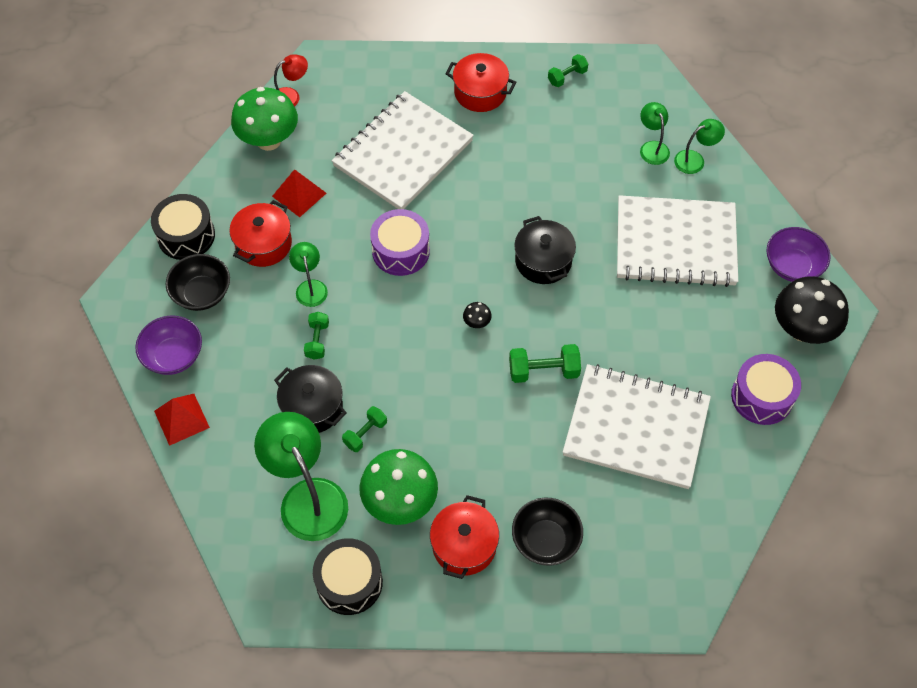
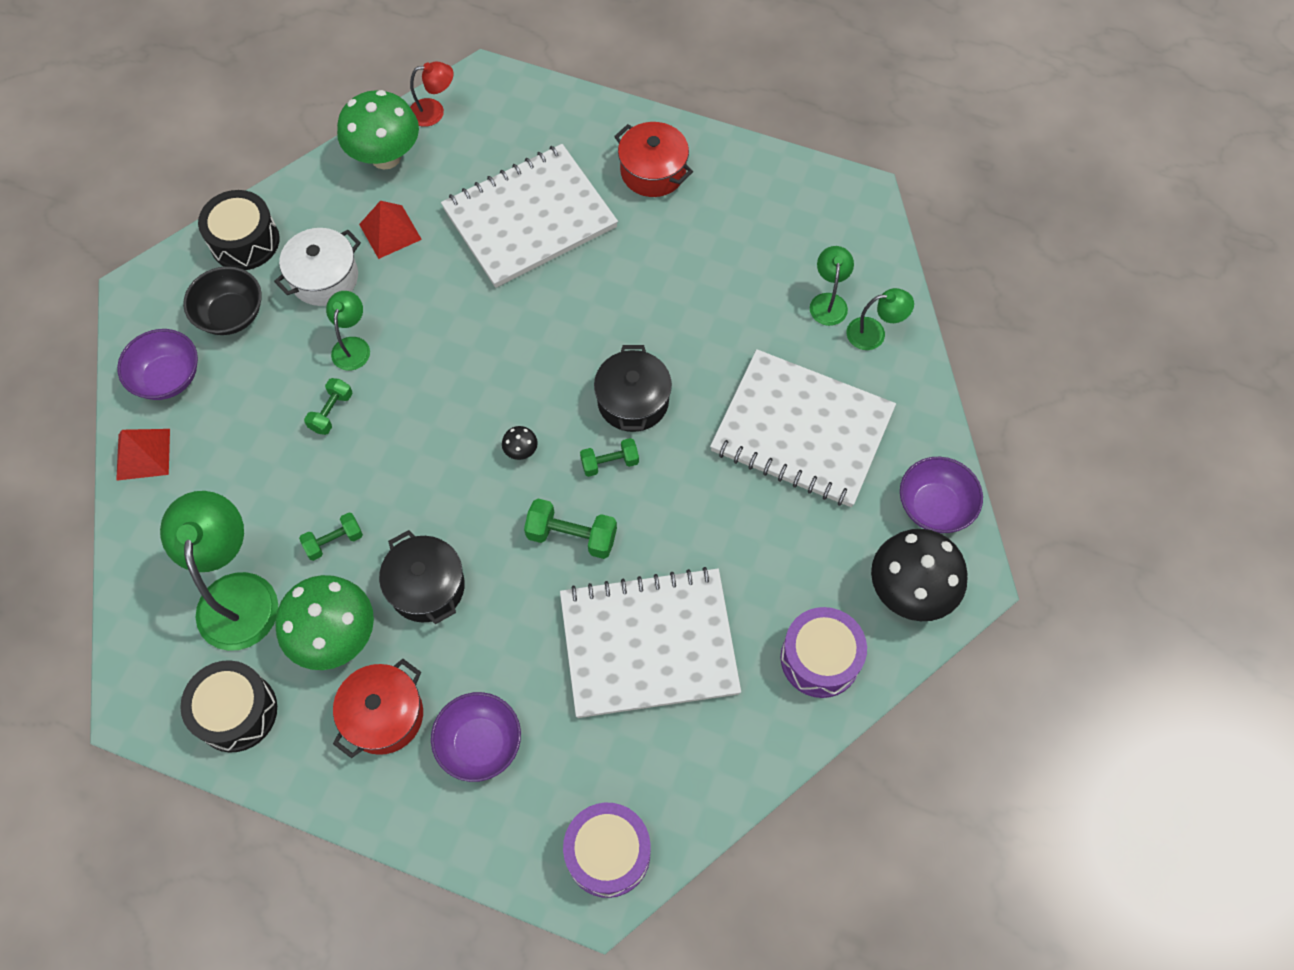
camera: 20 degrees right, 5 degrees up
red pot [229,200,292,267] -> white pot [274,228,361,306]
black pot [274,365,347,433] -> black pot moved to [379,530,465,624]
purple drum [370,209,430,276] -> purple drum moved to [563,803,651,898]
black bowl [512,498,583,565] -> purple bowl [431,692,521,782]
green dumbbell [548,54,588,87] -> green dumbbell moved to [580,438,639,477]
white notebook [563,364,711,489] -> white notebook turned 45 degrees counterclockwise [560,567,741,718]

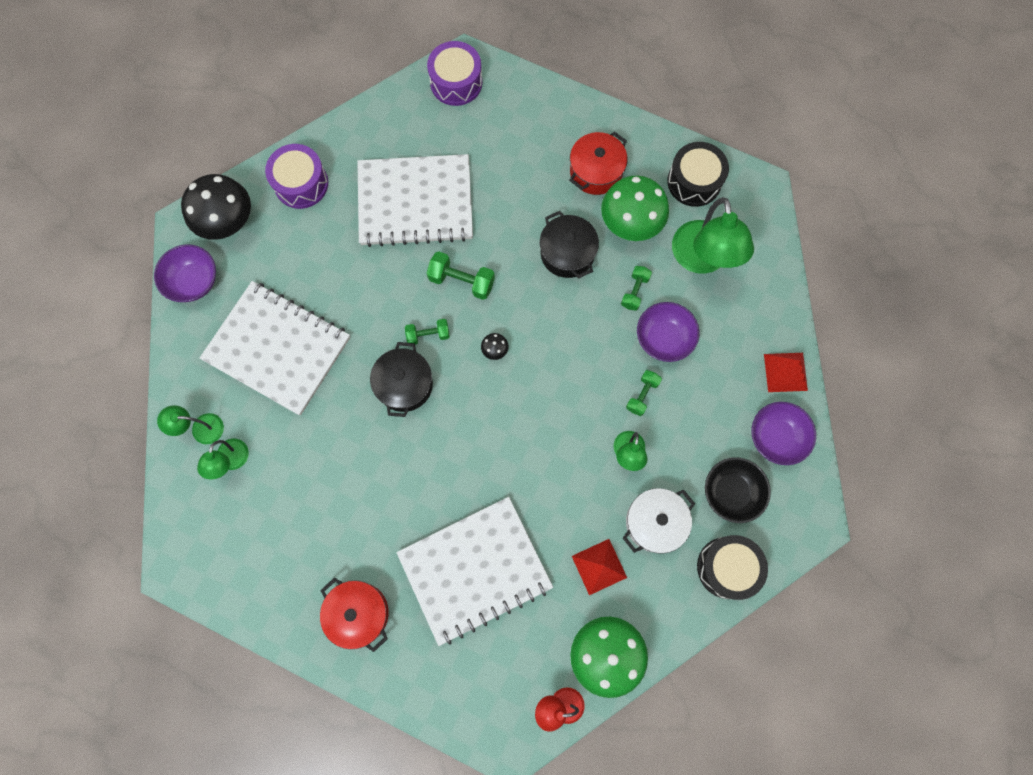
camera: 175 degrees left, 10 degrees up
green dumbbell [299,513,363,561] -> green dumbbell turned 45 degrees counterclockwise [621,266,652,311]
purple bowl [431,692,521,782] -> purple bowl moved to [637,302,700,362]

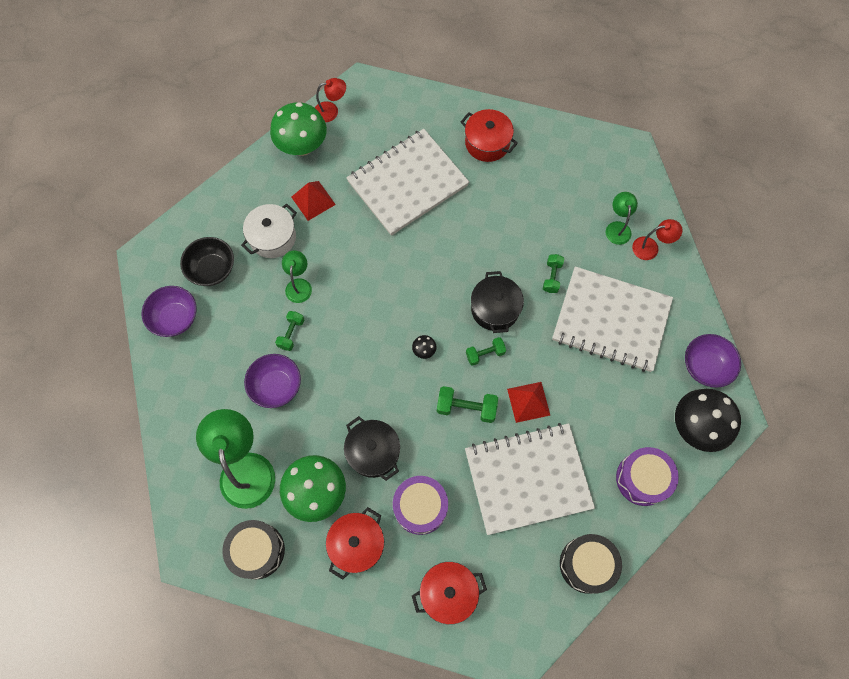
camera: 170 degrees right, 5 degrees down
green lamp [157,405,224,444] -> red lamp [632,219,683,260]
purple drum [427,41,482,106] -> purple drum moved to [393,476,448,535]
green dumbbell [621,266,652,311] -> green dumbbell moved to [543,254,564,293]
black drum [697,535,768,600] -> black drum moved to [560,534,622,594]
red pyramid [764,353,808,392] -> red pyramid moved to [507,382,550,423]
none -> red pot [412,562,487,625]

